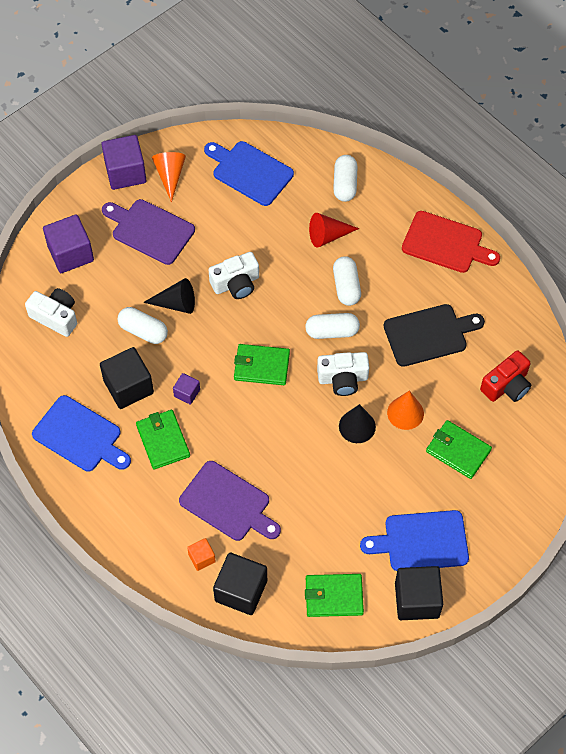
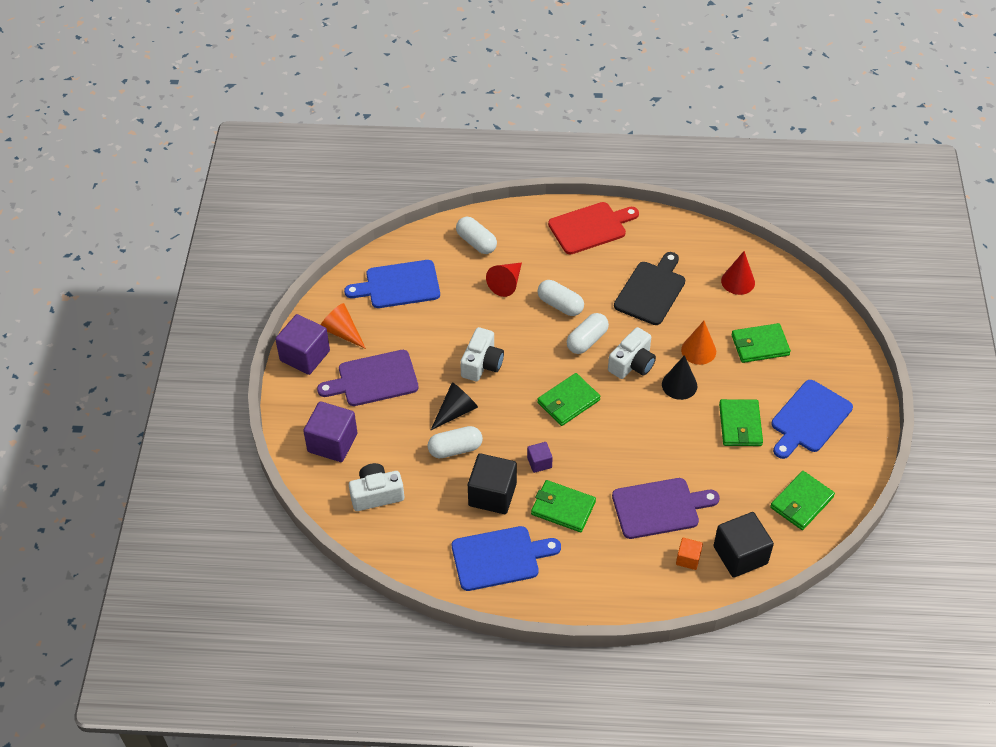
camera: 45 degrees left, 10 degrees down
black cube [395,566,443,620] -> none
red camera [480,350,531,402] -> red cone [721,251,755,295]
none -> green wallet [719,399,763,446]

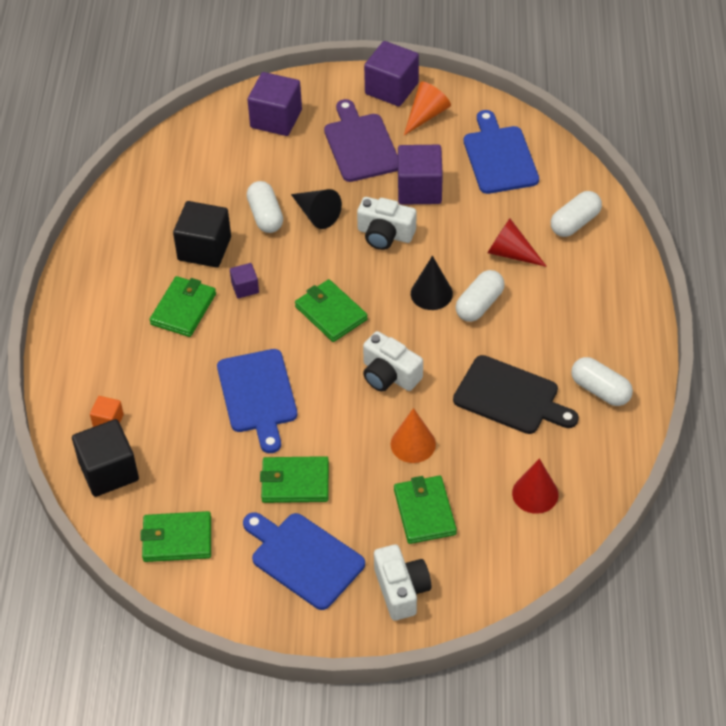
camera: 90 degrees right, 0 degrees up
white camera [349,463,404,511] -> white camera moved to [374,544,431,621]
blue cutting board [452,526,561,591] -> blue cutting board moved to [217,349,298,453]
red cutting board [548,202,639,254] -> none
white capsule [567,313,609,354] -> white capsule moved to [571,357,633,406]
purple cutting board [612,478,720,539] -> none
black cone [662,355,697,400] -> black cone moved to [411,256,453,310]
green wallet [770,471,835,530] -> green wallet turned 45 degrees counterclockwise [140,511,211,562]
none -> purple cube [398,145,443,205]

